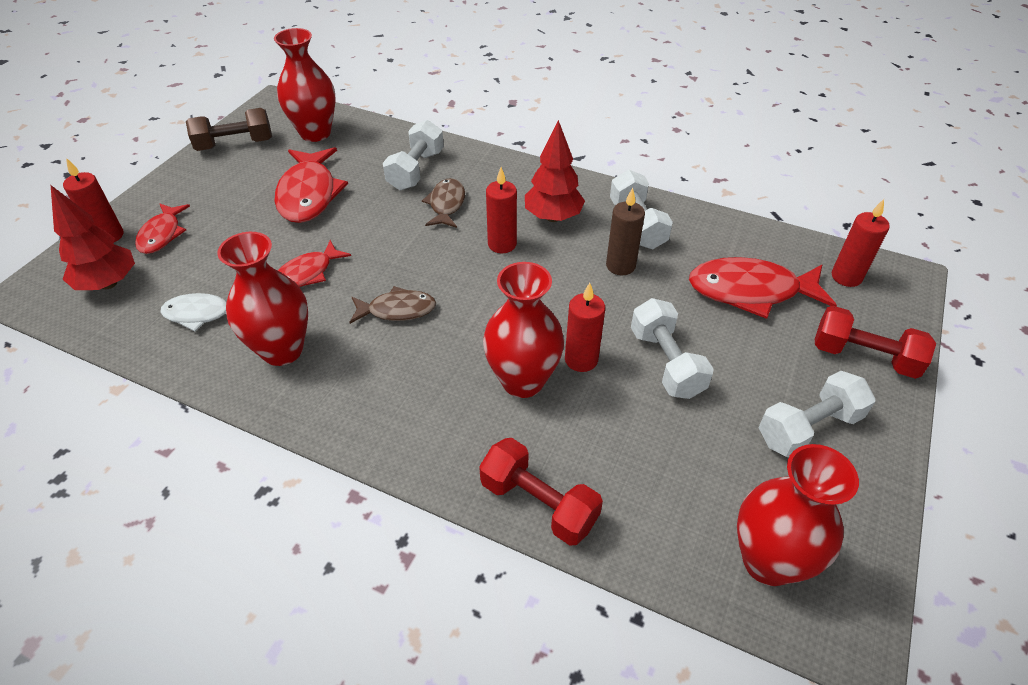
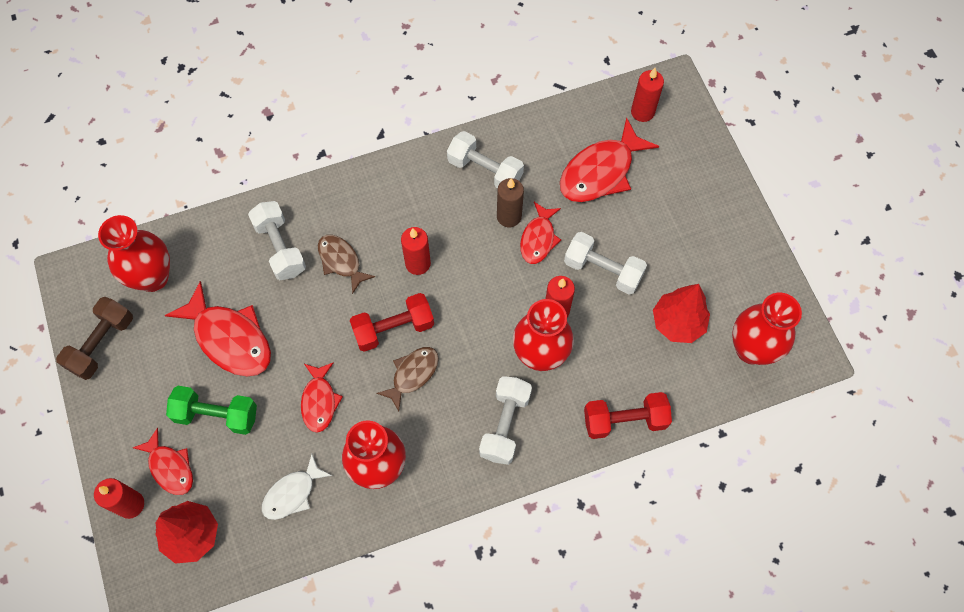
camera: 45 degrees left, 20 degrees up
red tree [525,120,585,222] -> red tree moved to [653,284,710,343]
white dumbbell [759,371,875,457] -> white dumbbell moved to [479,376,532,465]
red dumbbell [815,306,936,379] -> red dumbbell moved to [350,293,434,352]
none -> green dumbbell [166,386,257,435]
none -> red fish [520,202,561,264]

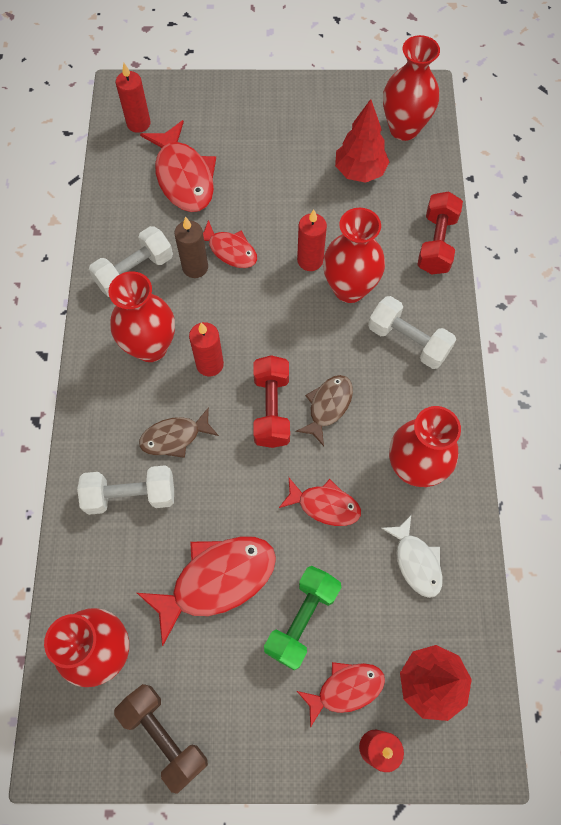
camera: 70 degrees left, 0 degrees up
brown fish [376,347,439,411] -> brown fish turned 60 degrees clockwise [295,375,353,446]
white dumbbell [564,232,647,294] -> none
none -> red vase [109,271,175,362]

